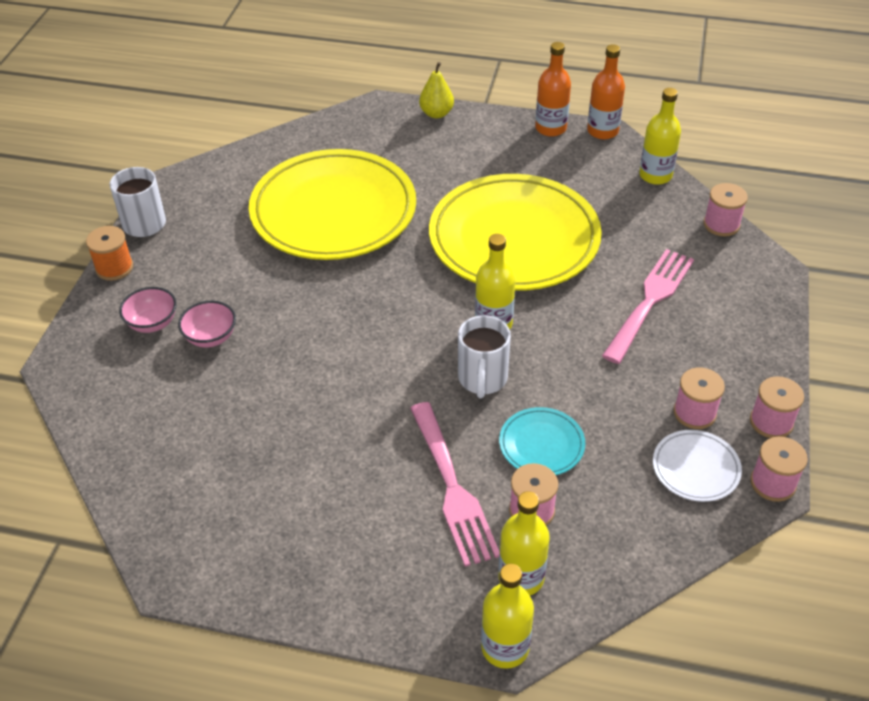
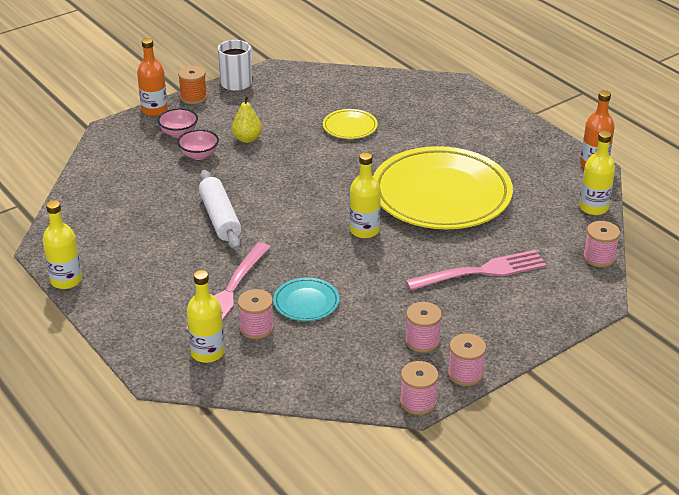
camera: 40 degrees right, 10 degrees down
yellow plate [249,149,416,260] -> yellow plate [323,109,378,139], size x0.42
yellow pear [419,62,454,118] -> yellow pear moved to [232,95,262,143]
white mug [458,315,511,398] -> none
yellow bottle [481,564,534,669] -> yellow bottle moved to [43,200,82,289]
orange bottle [535,42,571,137] -> orange bottle moved to [137,38,168,116]
white plate [653,430,742,502] -> none
none -> white rolling pin [199,170,241,250]

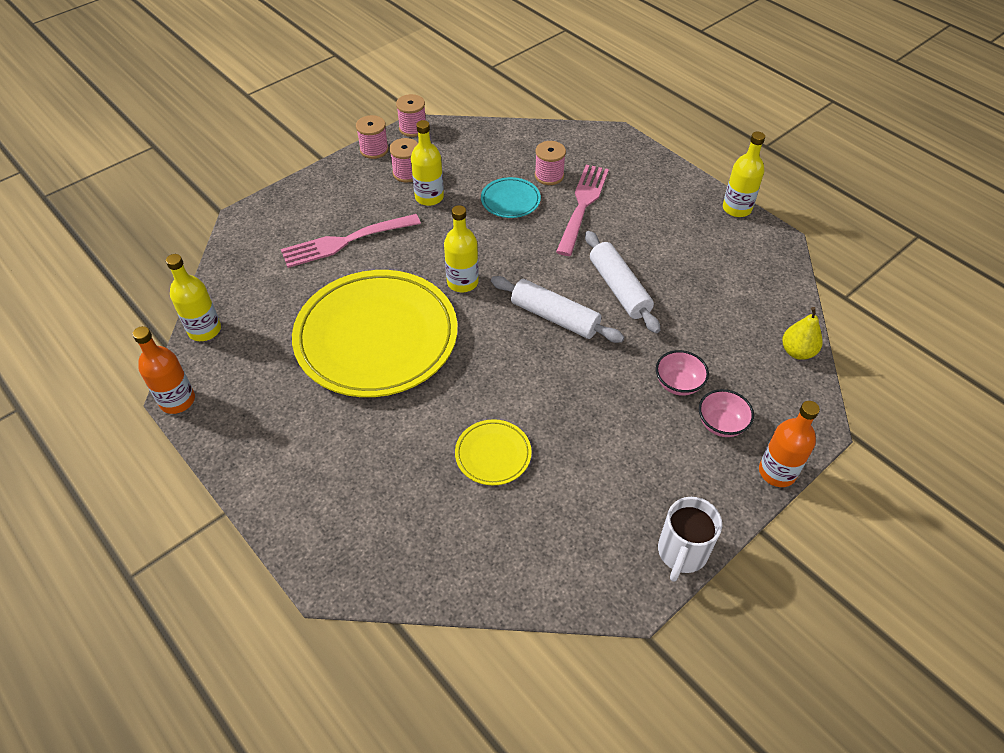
camera: 175 degrees right, 15 degrees up
orange spool [178,66,207,104] -> none
yellow bottle [187,270,225,363] -> yellow bottle moved to [411,120,444,206]
yellow pear [232,95,262,143] -> yellow pear moved to [782,307,823,360]
pink spool [583,221,620,267] -> none
none -> white rolling pin [491,276,624,343]

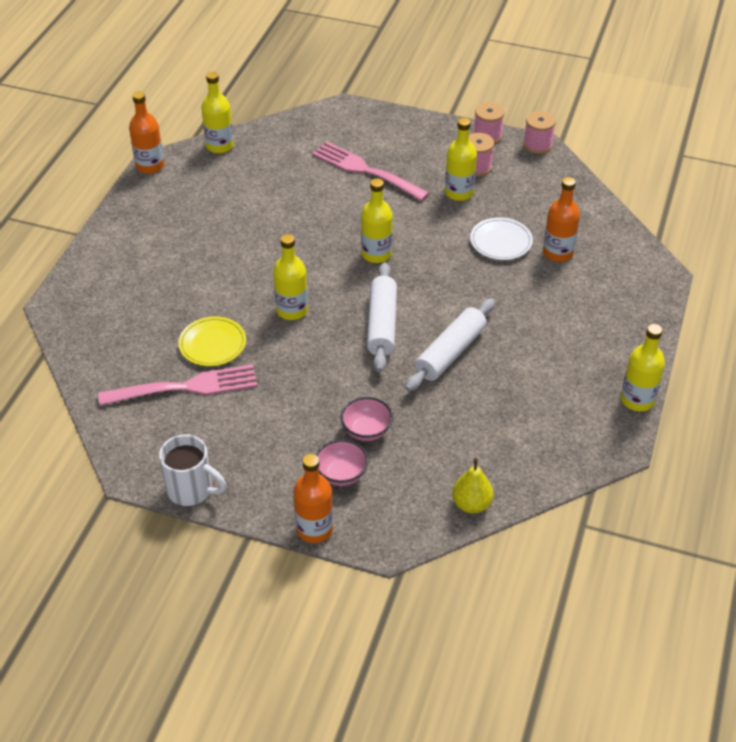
camera: 60 degrees right, 5 degrees down
yellow plate [292,270,458,397] -> none
turquoise plate [481,177,541,218] -> white plate [470,217,533,260]
pink spool [535,141,566,185] -> orange bottle [543,177,580,262]
pink fork [556,165,609,256] -> pink fork moved to [98,364,257,406]
white mug [658,497,722,582] -> white mug turned 150 degrees counterclockwise [159,434,226,506]
none -> yellow bottle [273,234,308,320]

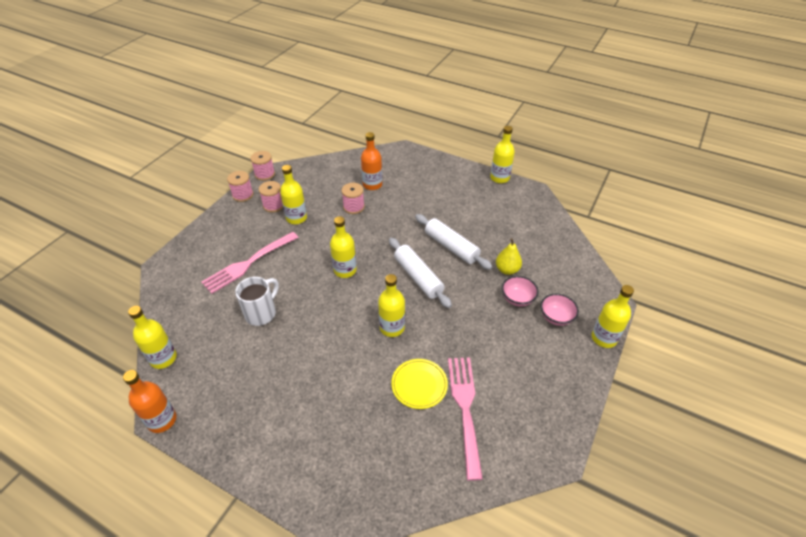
camera: 80 degrees left, 0 degrees up
white mug [159,434,226,506] -> white mug moved to [235,277,279,326]
orange bottle [293,454,333,543] -> yellow bottle [592,285,634,348]
white rolling pin [367,262,397,372] -> white rolling pin turned 45 degrees clockwise [389,238,452,308]
yellow pear [452,458,494,513] -> yellow pear moved to [496,238,522,275]
white plate [470,217,533,260] -> pink spool [341,183,365,214]

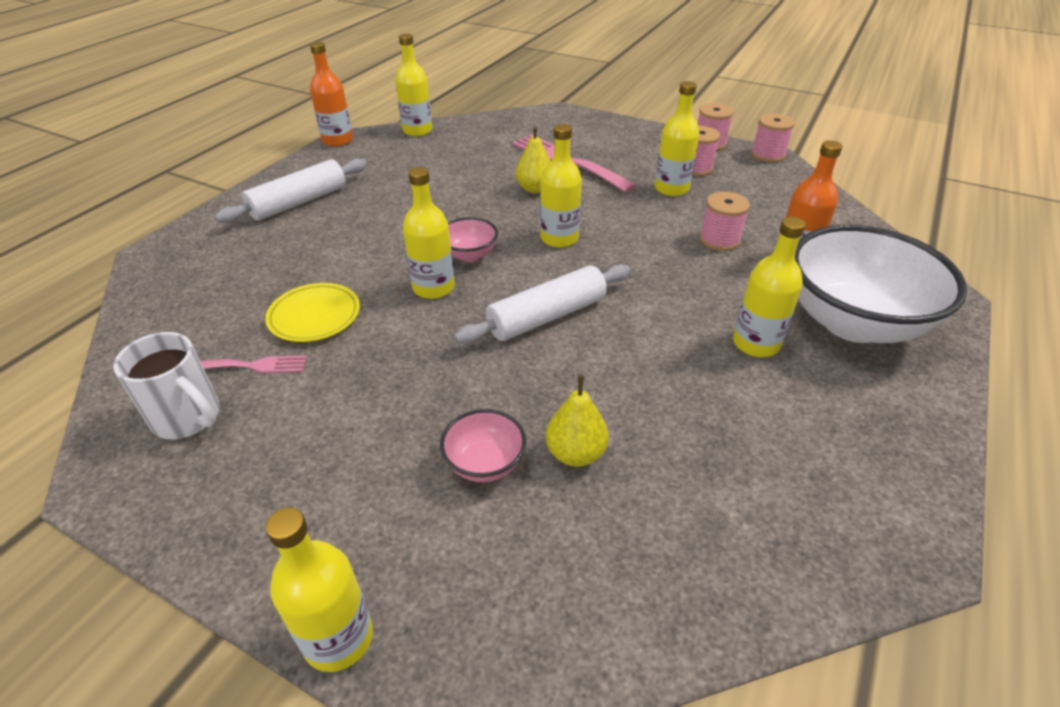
camera: 90 degrees right, 5 degrees down
white mug [235,277,279,326] -> white mug moved to [113,332,220,439]
white rolling pin [415,214,492,270] -> white rolling pin moved to [215,159,367,223]
pink fork [448,358,483,481] -> pink fork [200,355,307,373], size x0.53
yellow bottle [490,126,515,183] -> yellow bottle moved to [733,217,806,357]
pink bowl [541,294,579,326] -> pink bowl moved to [448,217,498,262]
none -> yellow pear [516,126,551,193]
none -> white bowl [795,225,967,343]

